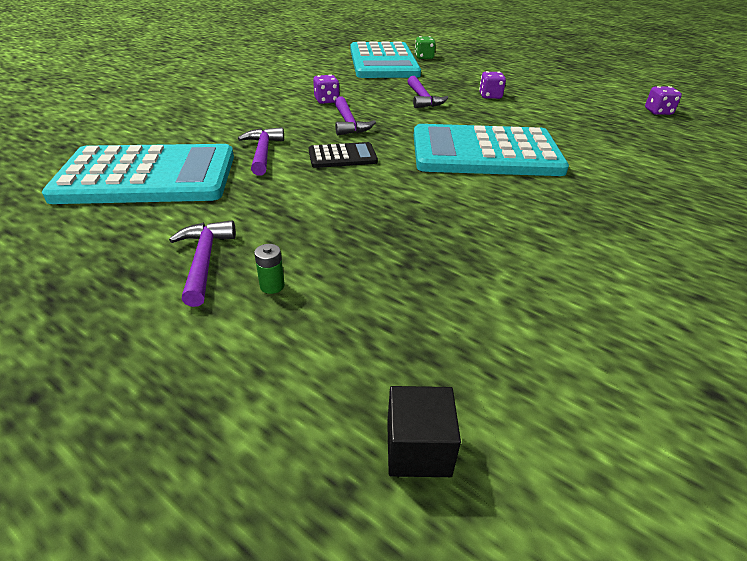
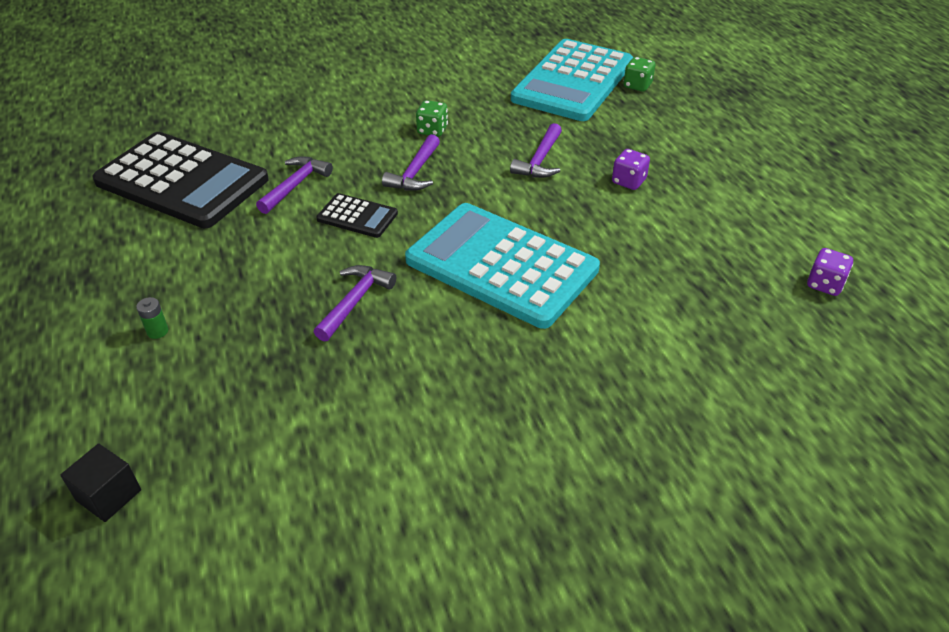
camera: 35 degrees right, 5 degrees up
turquoise calculator [42,144,234,204] -> black calculator [92,132,269,228]
purple hammer [169,220,236,307] -> purple hammer moved to [314,265,396,342]
purple dice [313,74,340,104] -> green dice [416,100,448,137]

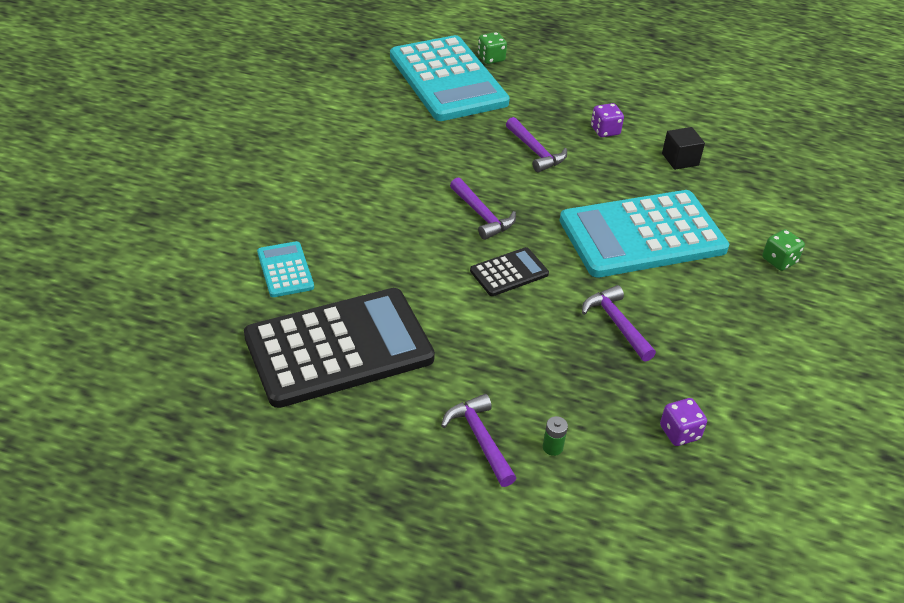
camera: 55 degrees left, 0 degrees up
black cube [60,444,141,522] -> black cube moved to [662,127,705,170]
purple hammer [256,156,333,214] -> purple hammer moved to [441,394,516,487]
green dice [416,100,448,137] -> green dice moved to [762,229,805,271]
purple dice [807,248,853,296] -> purple dice moved to [660,398,707,446]
none -> turquoise calculator [257,241,314,297]

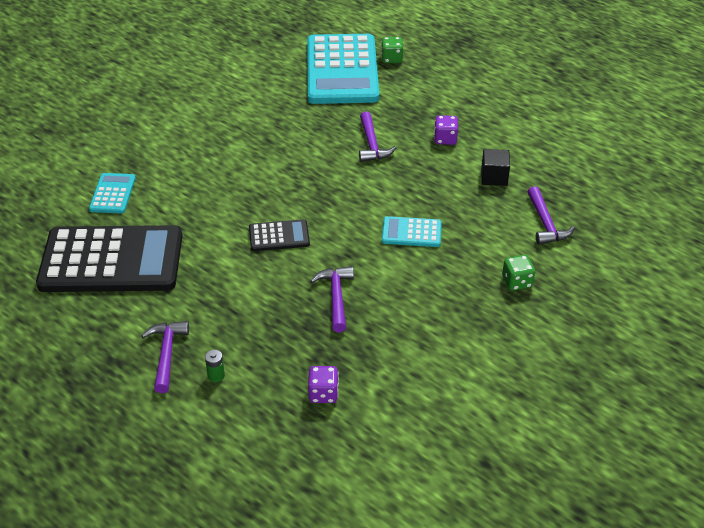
camera: 25 degrees right, 0 degrees up
purple hammer [450,177,516,240] -> purple hammer moved to [528,186,575,245]
turquoise calculator [560,190,729,278] -> turquoise calculator [382,216,442,247], size x0.45

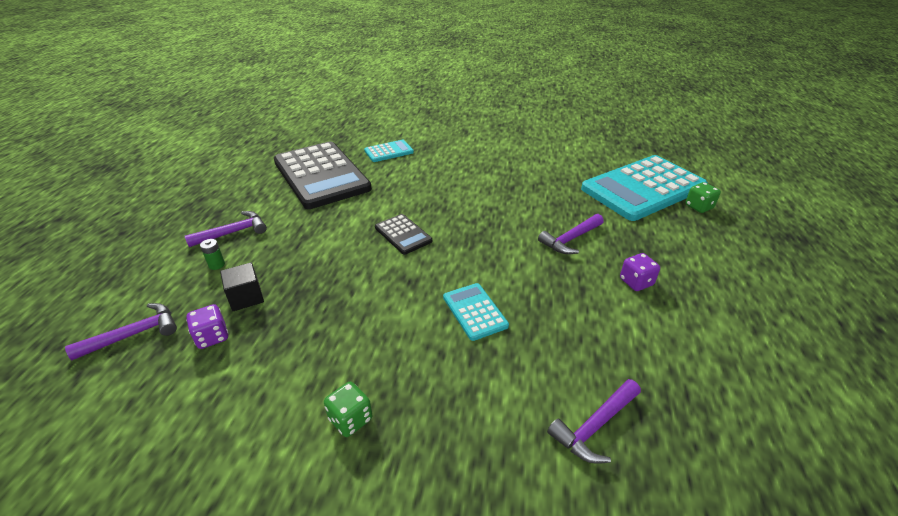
camera: 60 degrees right, 5 degrees down
purple hammer [310,266,354,333] -> purple hammer moved to [65,303,177,360]
black cube [481,149,510,186] -> black cube moved to [220,262,264,311]
green dice [502,255,535,291] -> green dice moved to [324,382,372,437]

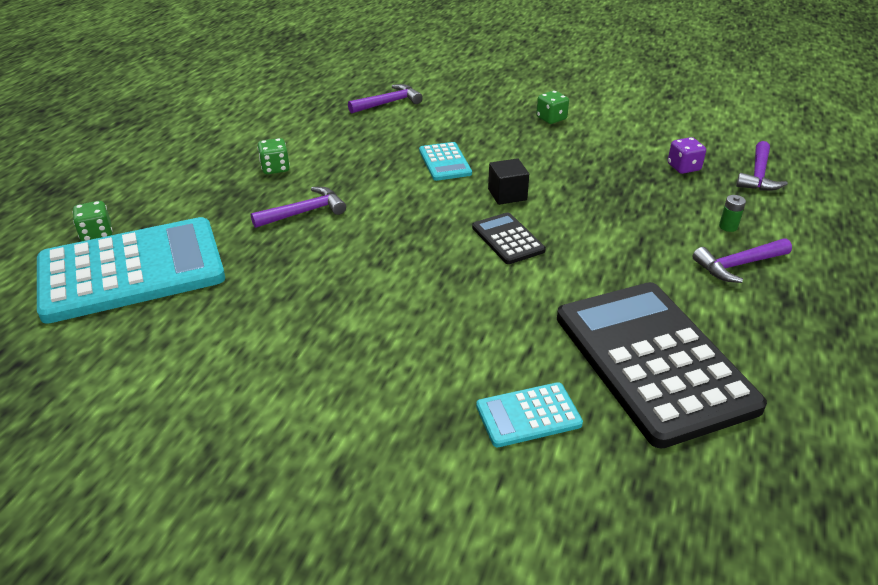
camera: 170 degrees left, 0 degrees up
purple hammer [65,303,177,360] -> purple hammer turned 45 degrees counterclockwise [736,141,788,191]
black cube [220,262,264,311] -> black cube moved to [488,158,529,205]
purple dice [620,253,660,291] -> green dice [257,138,290,174]

